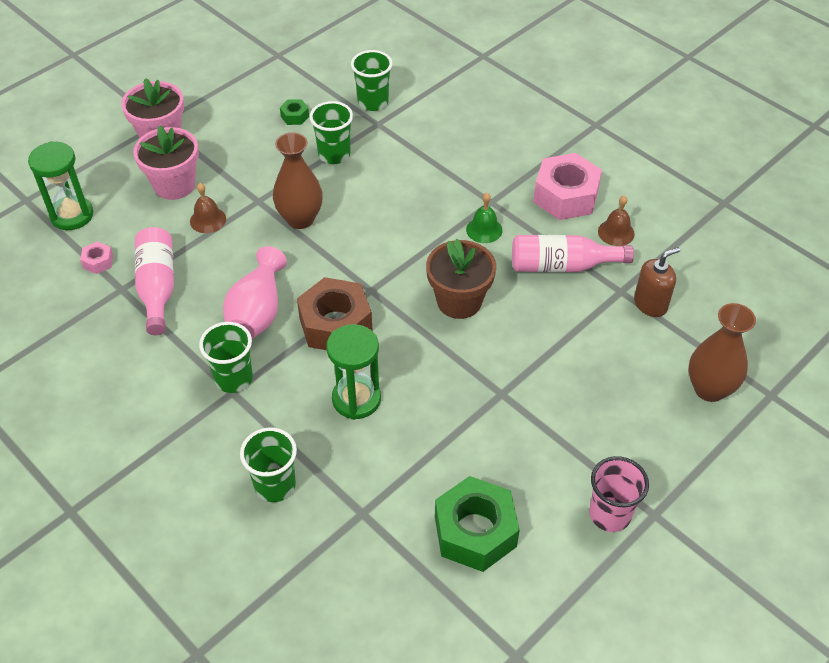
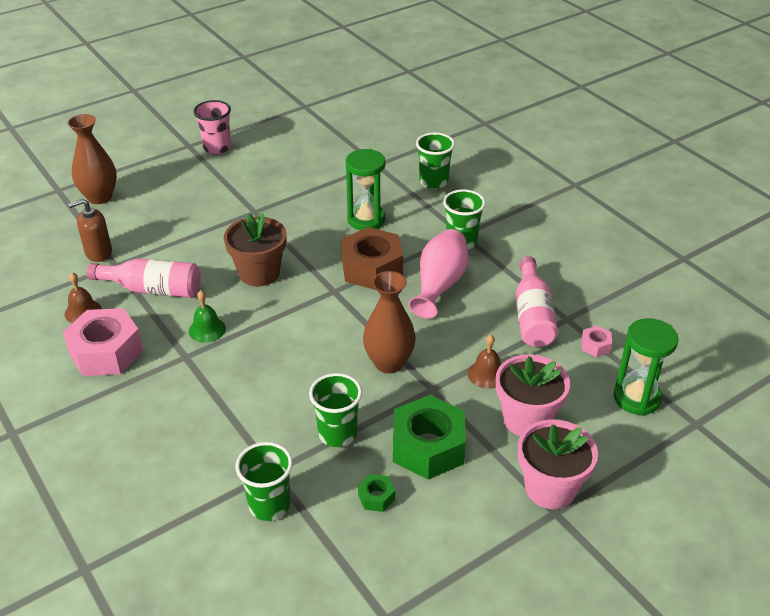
camera: 170 degrees left, 10 degrees down
green nut [435,476,520,572] -> green nut moved to [393,395,466,479]

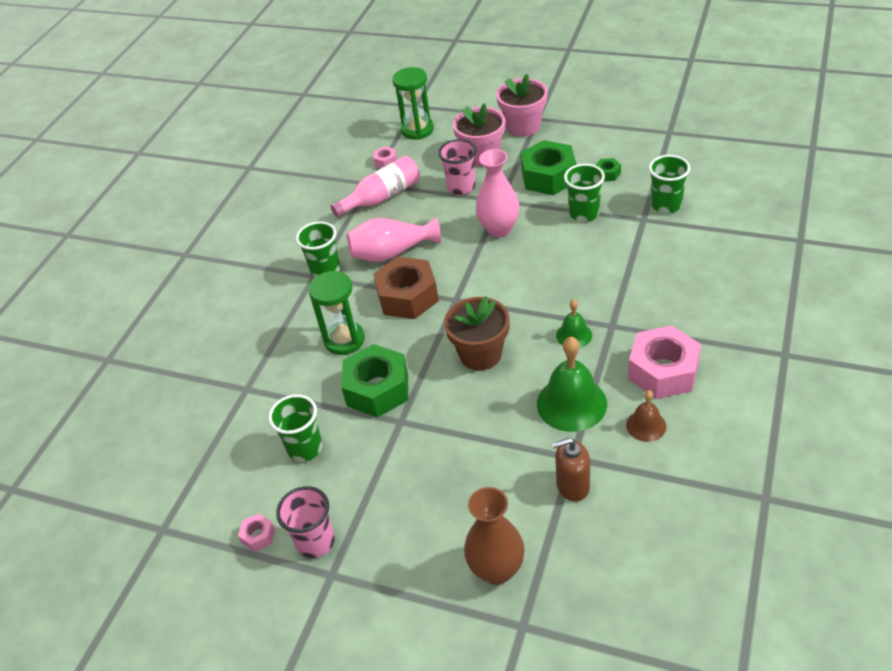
camera: 120 degrees left, 5 degrees up
brown soap dispenser [68,199,112,262] -> brown soap dispenser turned 135 degrees clockwise [552,438,590,502]
pink bottle [87,258,201,298] -> green bell [537,337,607,432]
brown vase [363,271,416,373] -> pink vase [476,149,520,238]
green cup [416,132,455,189] -> green cup moved to [268,394,323,462]
brown bell [468,335,501,389] -> pink cup [438,139,476,195]
none -> pink nut [238,514,275,552]
none -> green nut [341,344,408,418]

